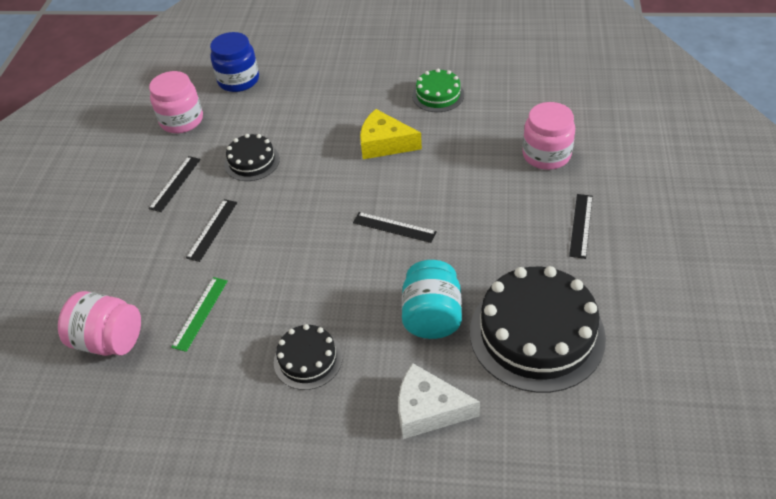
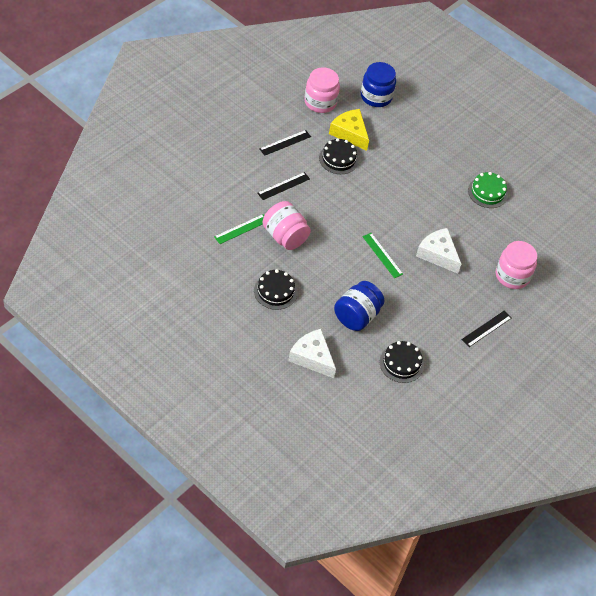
camera: 25 degrees right, 5 degrees up
pink jar [58,291,141,356] -> pink jar moved to [262,201,311,250]
black ruler [353,212,437,243] -> green ruler [363,233,403,278]
yellow cheese [360,109,422,159] -> yellow cheese moved to [329,109,369,151]
turquoise jar [402,260,462,339] -> blue jar [334,281,384,331]
black cake [470,266,606,393] -> black cake [379,341,424,383], size x0.51
none -> white cheese [416,228,461,274]

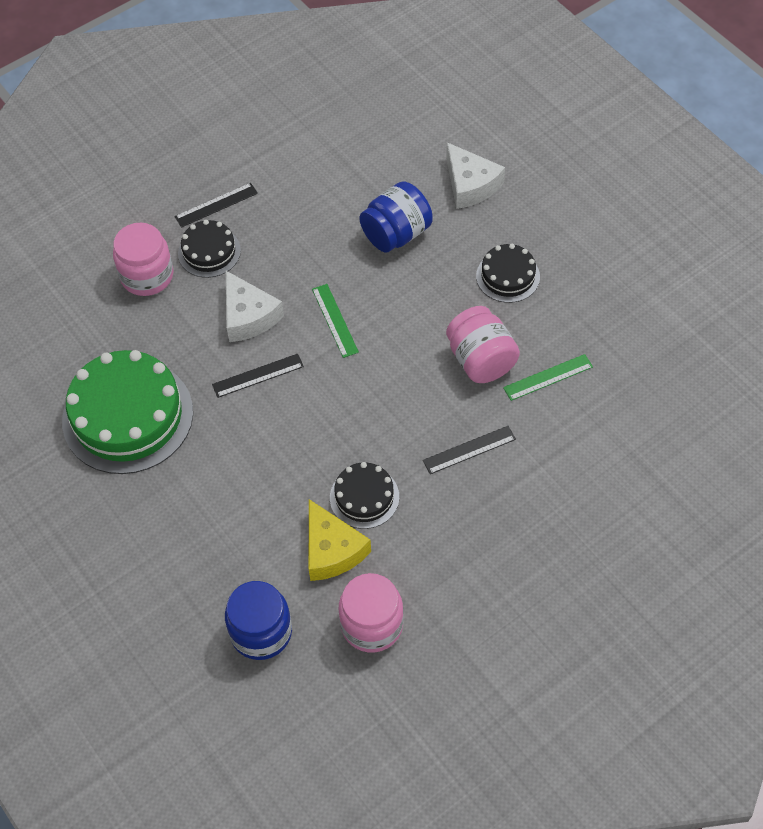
camera: 160 degrees left, 5 degrees up
black ruler [259,130,311,156] -> black ruler moved to [212,354,304,398]
black cake [379,341,424,383] -> black cake moved to [178,220,241,278]
green cake [468,172,508,208] -> green cake [62,350,193,474], size x1.95

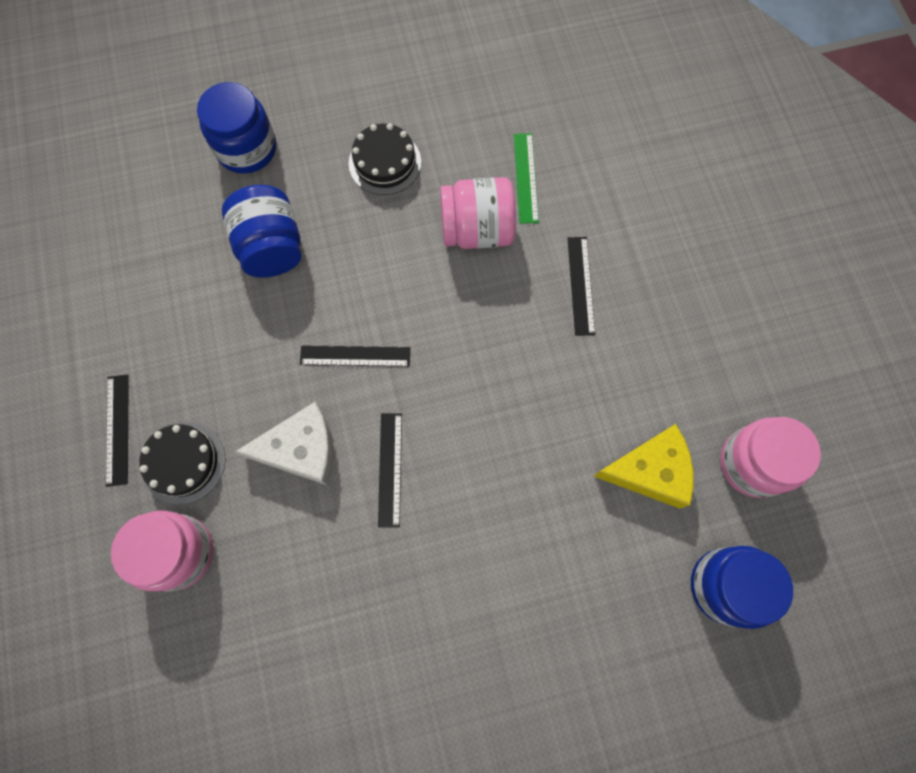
camera: 70 degrees left, 15 degrees up
green cake [62,350,193,474] -> none
green ruler [312,284,359,358] -> black ruler [300,345,410,367]
black cake [330,462,399,529] -> none
white cheese [446,142,505,209] -> blue jar [197,82,276,174]

